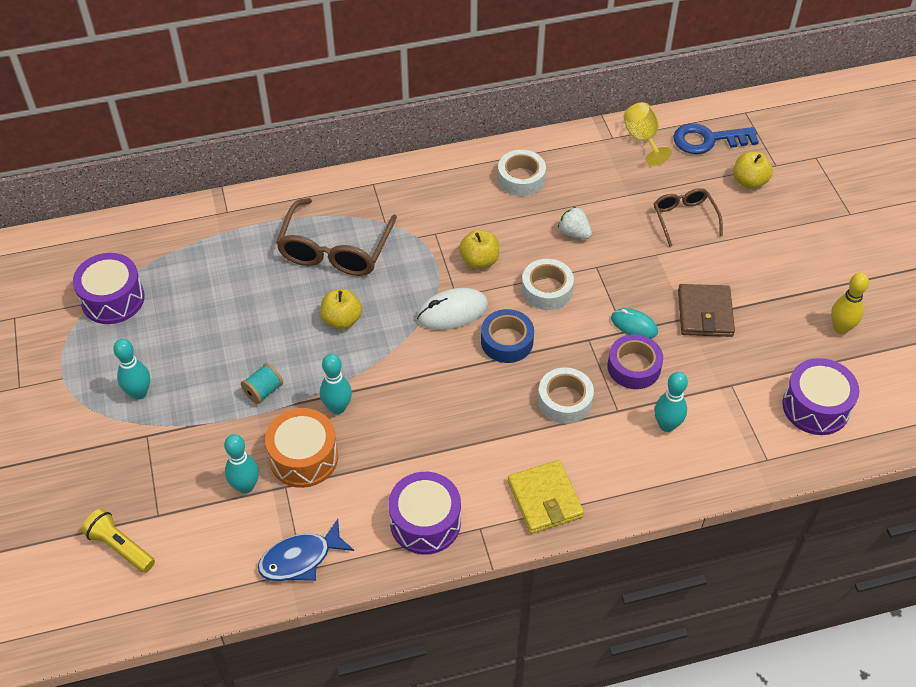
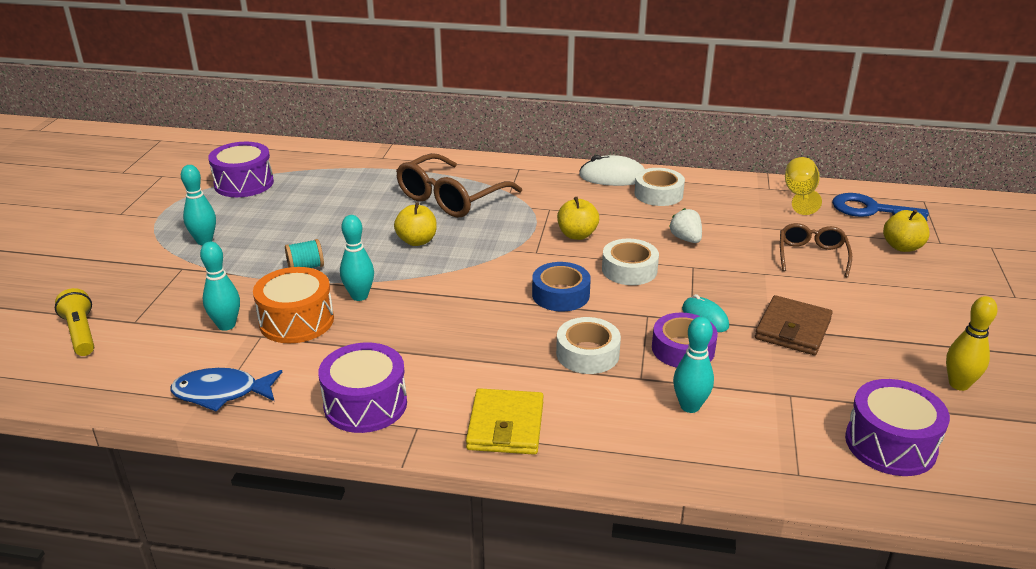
camera: 25 degrees right, 20 degrees down
white mouse [417,288,488,330] -> white mouse moved to [579,155,644,186]

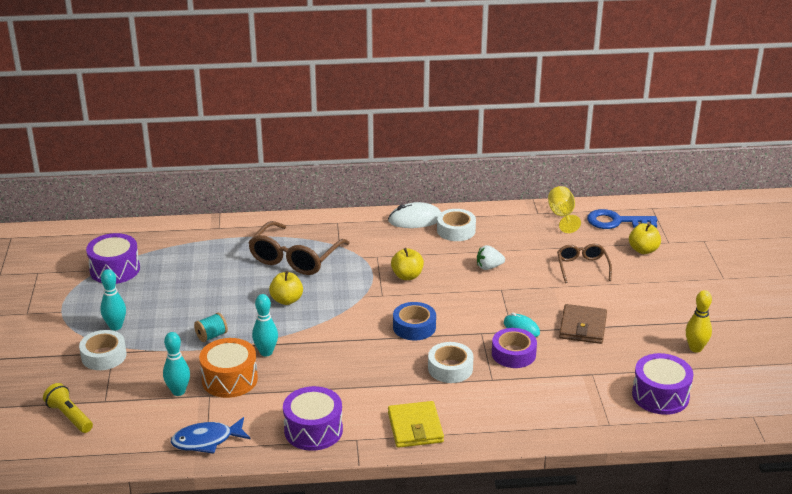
camera: 15 degrees left, 0 degrees up
white tape [602,239,659,285] -> white tape moved to [79,330,127,370]
white strawberry [669,208,702,243] -> white strawberry turned 60 degrees counterclockwise [477,245,505,270]
turquoise bowling pin [673,317,714,413] -> none

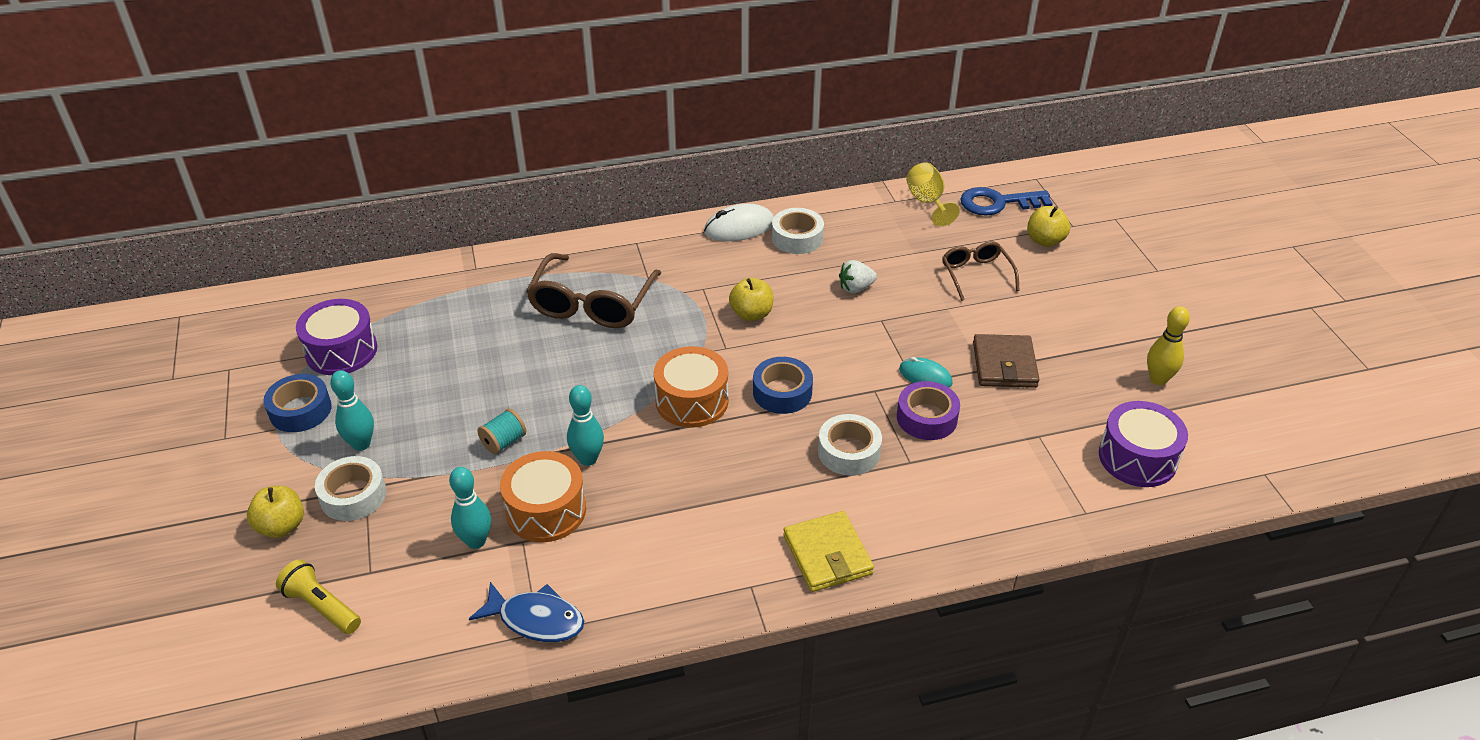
camera: 10 degrees left, 10 degrees up
blue fish [171,417,251,454] -> blue fish turned 135 degrees counterclockwise [469,582,584,642]
yellow apple [269,271,303,305] -> yellow apple moved to [247,486,304,538]
purple drum [283,386,343,451] -> none
none -> blue tape [263,374,332,432]
none -> orange drum [654,346,729,428]

